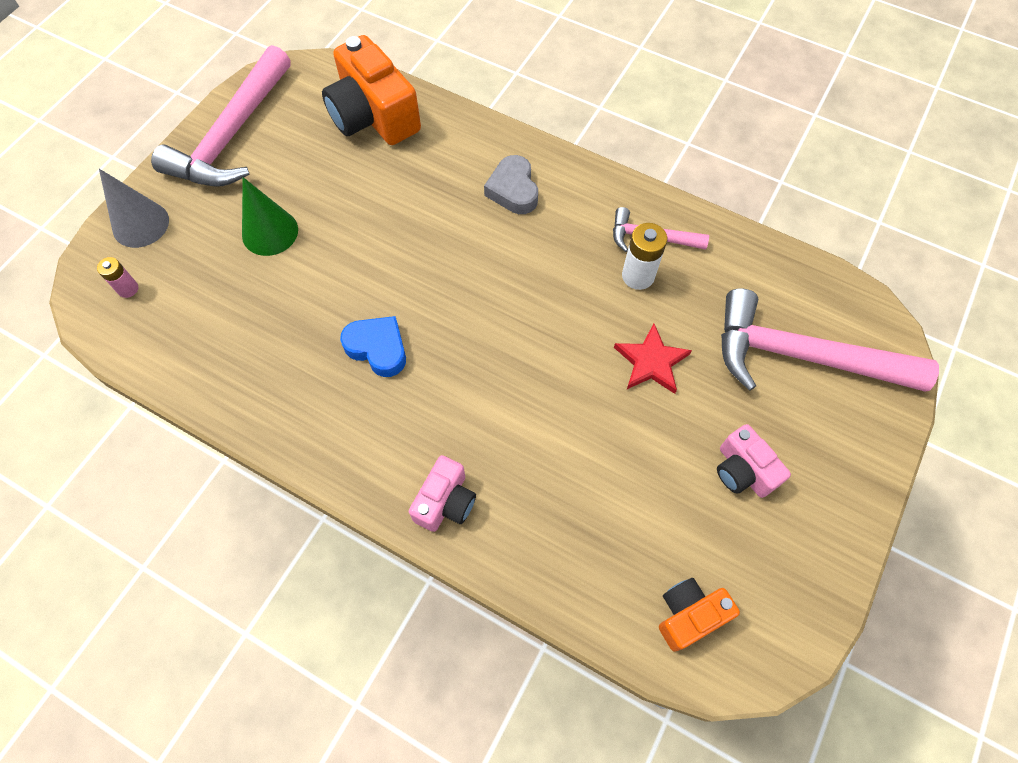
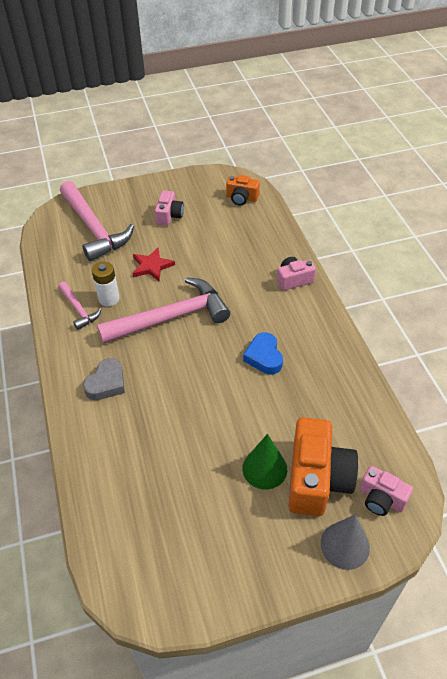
camera: 135 degrees left, 15 degrees down
pink battery [97,257,138,298] -> pink camera [360,466,413,516]
pink hammer [151,45,291,187] -> pink hammer moved to [97,277,230,344]
orange camera [322,35,421,145] -> orange camera moved to [289,417,359,516]

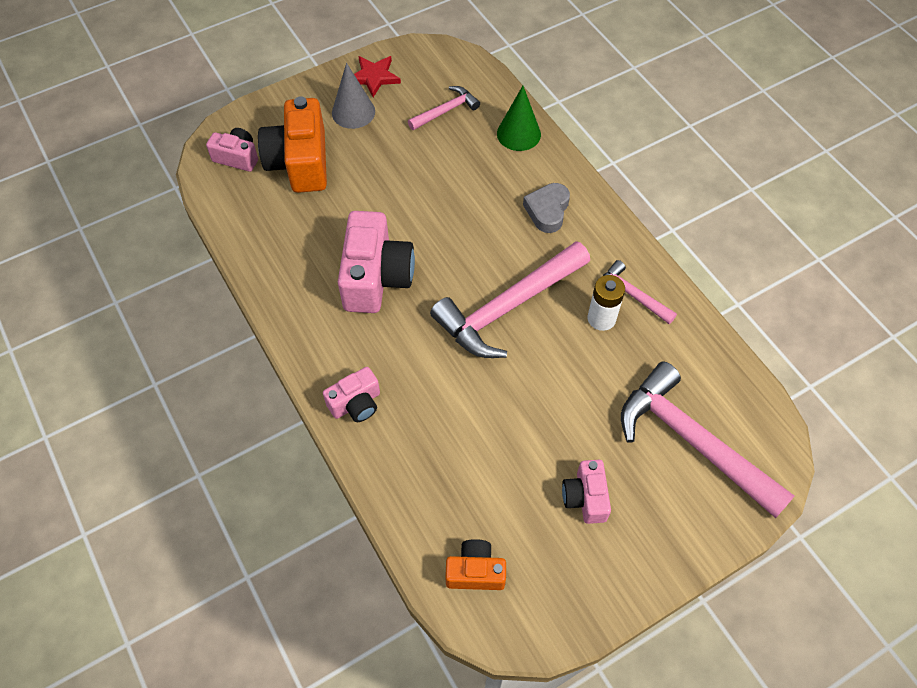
camera: 165 degrees right, 10 degrees up
red star [132,247,175,281] -> red star moved to [354,56,401,97]
green cone [242,434,287,490] -> green cone moved to [497,86,541,151]
blue heart [243,332,283,374] -> pink camera [338,211,415,313]
grey cone [321,514,370,570] -> grey cone moved to [332,63,375,129]
none -> pink hammer [408,86,480,130]

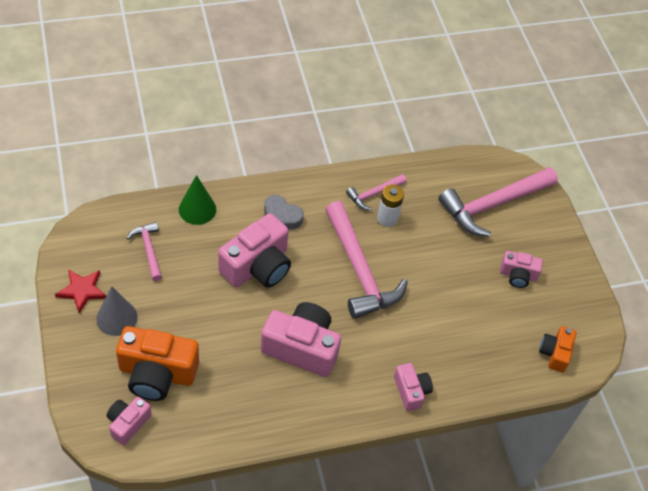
camera: 80 degrees left, 5 degrees down
none -> pink camera [218,213,291,288]

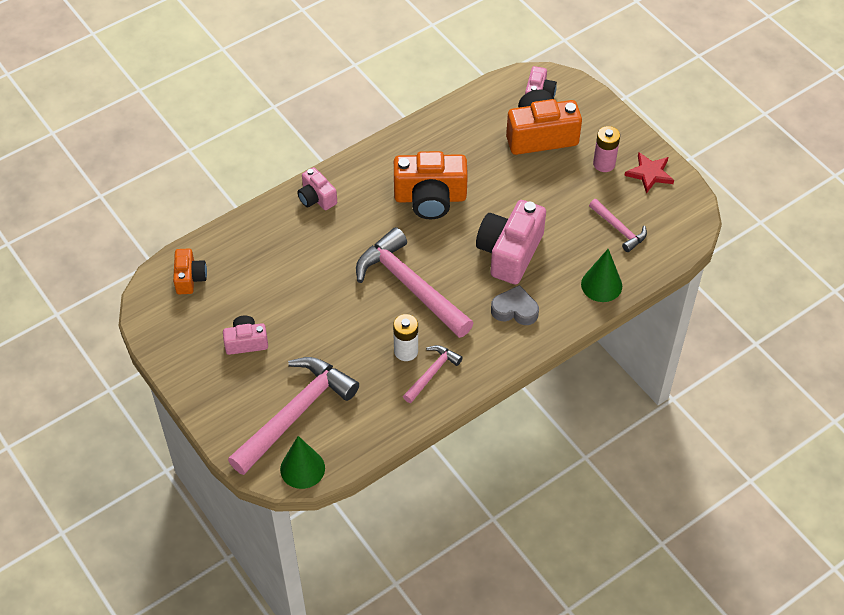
camera: 165 degrees right, 0 degrees up
grey cone [96,286,138,336] -> pink battery [593,126,620,172]
pink camera [260,302,341,377] -> orange camera [394,151,468,219]
none -> green cone [280,436,325,489]

